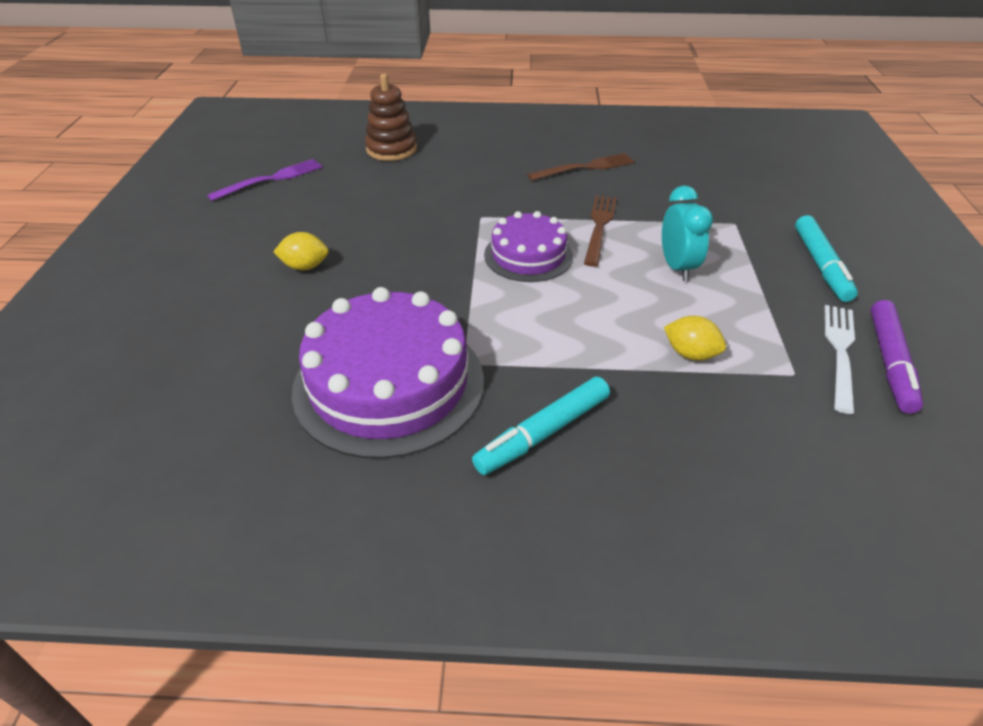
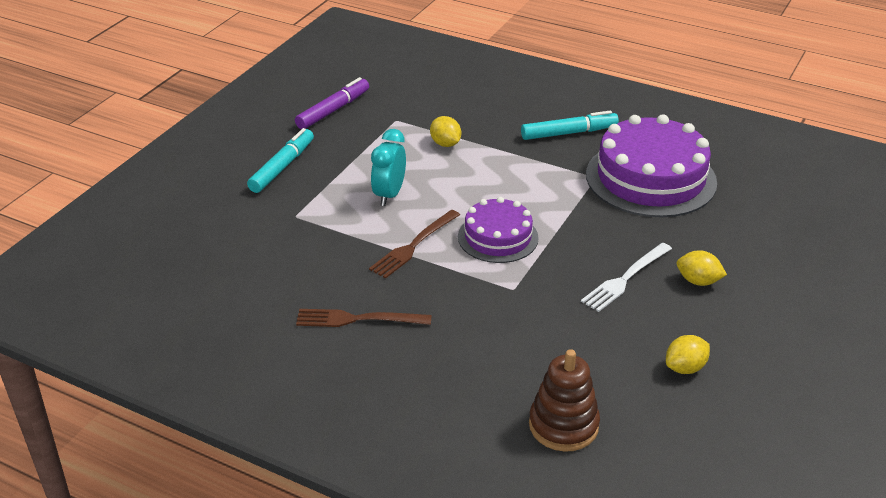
camera: 155 degrees left, 5 degrees down
purple fork [207,159,323,201] -> none
white fork [825,305,855,414] -> white fork moved to [581,243,672,312]
none -> yellow lemon [666,335,710,374]

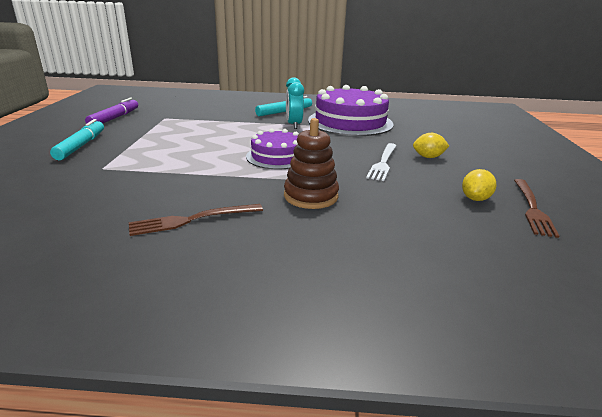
camera: 25 degrees left, 10 degrees down
brown fork [369,210,460,279] -> brown fork moved to [514,179,559,238]
turquoise clock [371,129,406,206] -> turquoise clock moved to [286,77,304,129]
yellow lemon [430,116,461,147] -> none
brown stacking toy [529,349,600,452] -> brown stacking toy moved to [284,118,339,209]

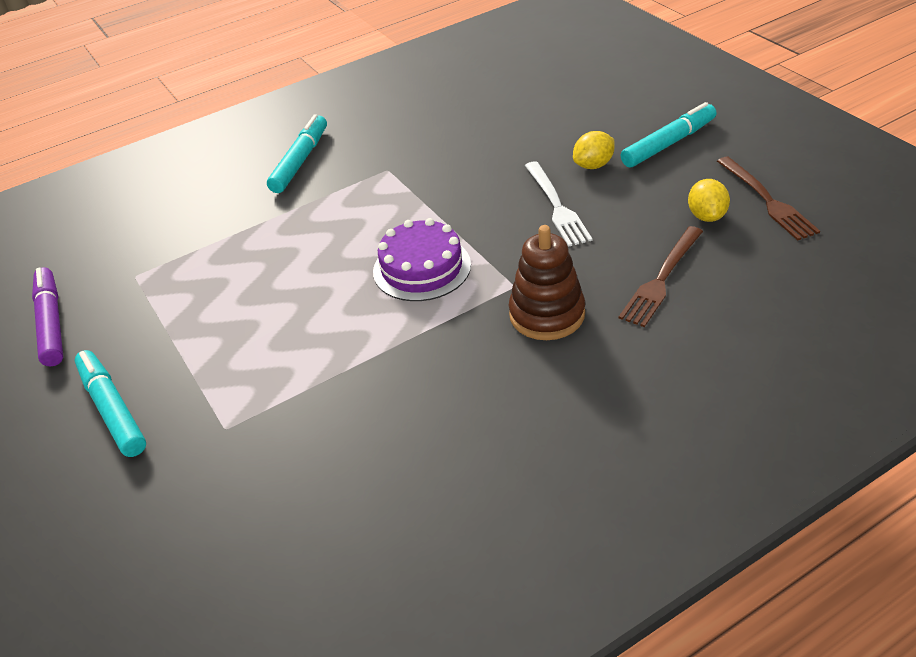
camera: 30 degrees left, 15 degrees up
brown fork [129,204,263,236] -> brown fork moved to [619,226,703,327]
turquoise clock [286,77,304,129] -> none
purple cake [308,85,394,136] -> none
none -> turquoise marker [621,102,716,168]

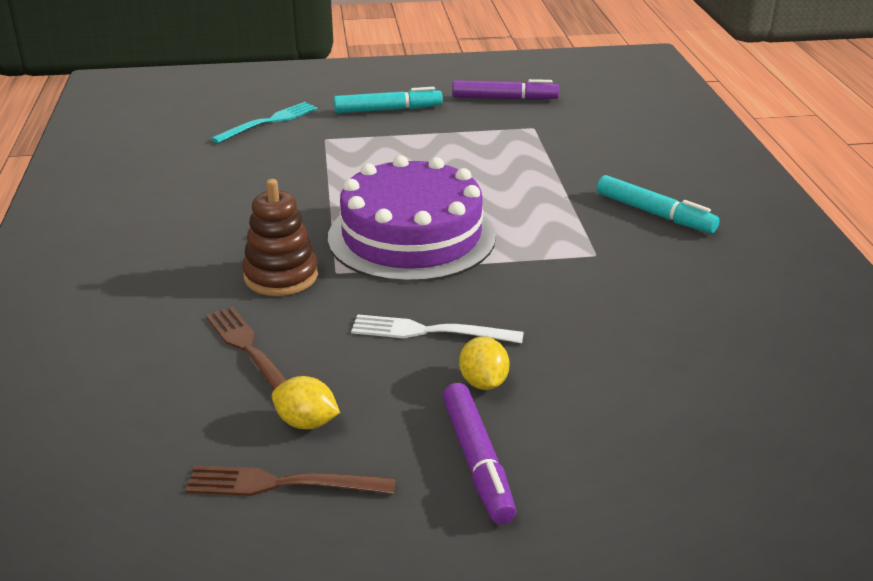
camera: 110 degrees right, 10 degrees down
purple cake [373,218,471,301] -> purple cake [328,155,496,282], size x1.72
turquoise marker [621,102,716,168] -> purple marker [443,383,516,524]
none -> turquoise fork [211,102,318,143]

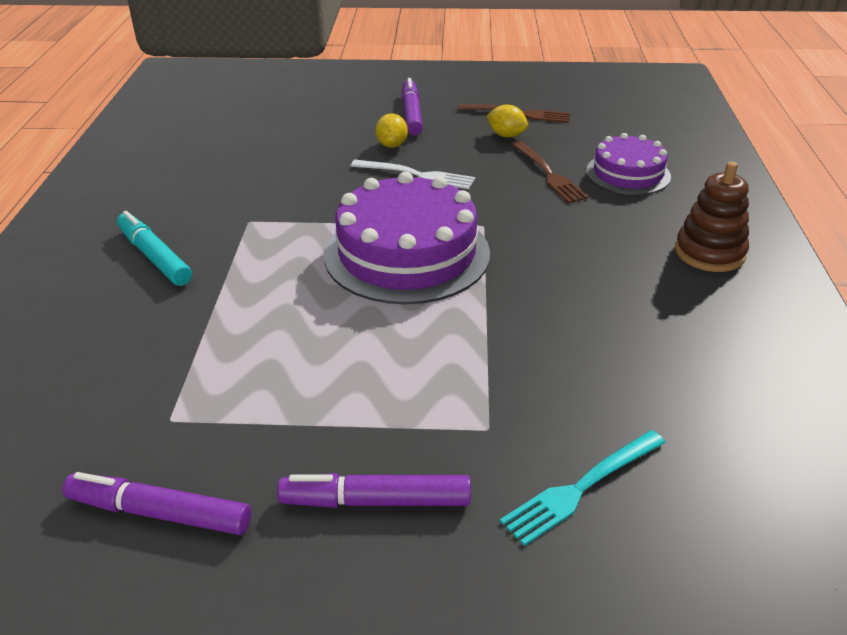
camera: 170 degrees left, 5 degrees up
brown stacking toy [242,179,318,296] -> brown stacking toy moved to [675,162,749,272]
turquoise marker [334,87,443,113] -> purple marker [277,473,471,508]
none -> purple cake [586,133,671,195]

